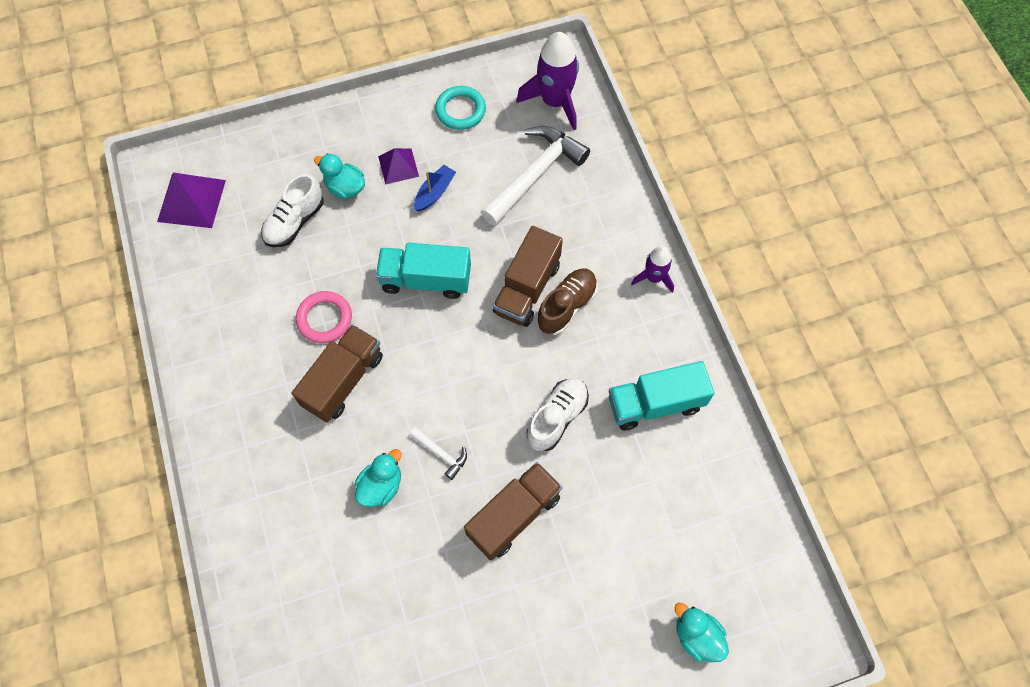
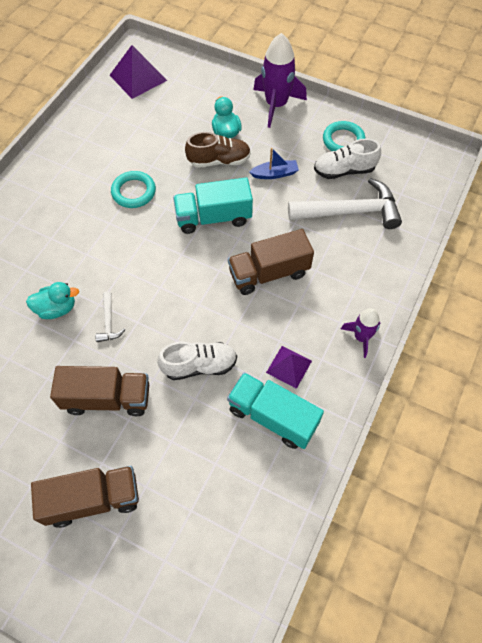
camera: 45 degrees right, 5 degrees down
white shoe [261,174,324,247] -> white shoe moved to [314,139,381,179]
brown truck [292,324,383,422] -> brown truck moved to [31,466,139,528]
pink ring [296,291,352,343] -> turquoise ring [111,171,156,208]
turquoise truck [376,243,471,299] -> turquoise truck turned 60 degrees counterclockwise [173,177,253,234]
purple pyramid [378,148,419,185] -> purple pyramid moved to [266,346,312,389]
purple rocket [516,32,579,130] -> purple rocket moved to [253,33,307,128]
brown shoe [537,269,598,335] -> brown shoe moved to [185,132,251,168]
turquoise duck [674,603,729,662] -> none

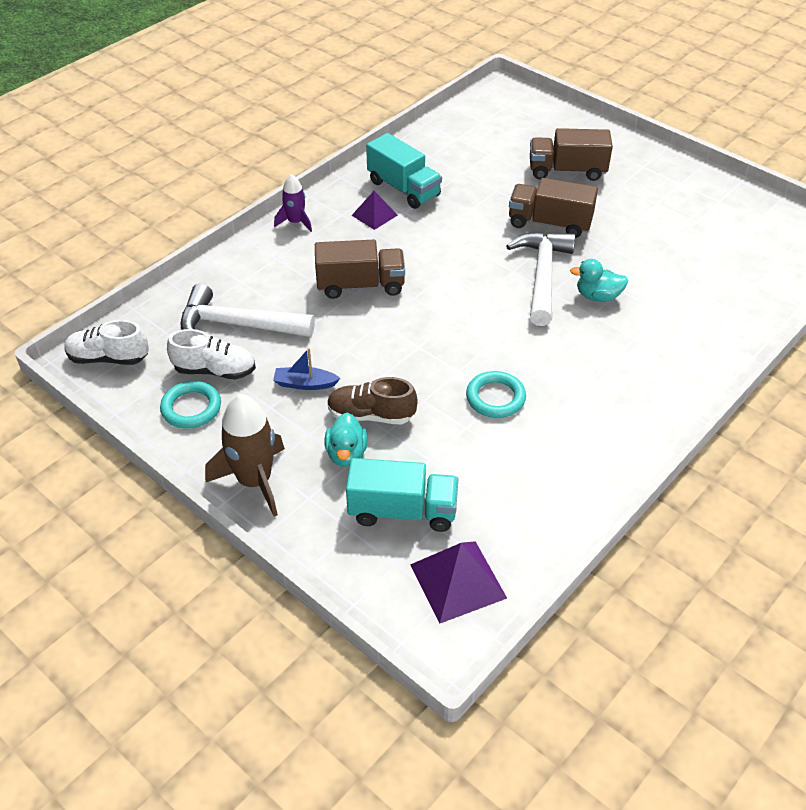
camera: 165 degrees left, 15 degrees down
white hammer [95,292,125,342] -> white hammer [506,231,575,326], size x2.23
white shoe [157,342,237,380] -> white shoe moved to [64,320,149,365]
turquoise truck [173,177,253,234] -> turquoise truck moved to [346,458,458,532]
purple rocket [253,33,307,128] -> brown rocket [205,394,285,517]

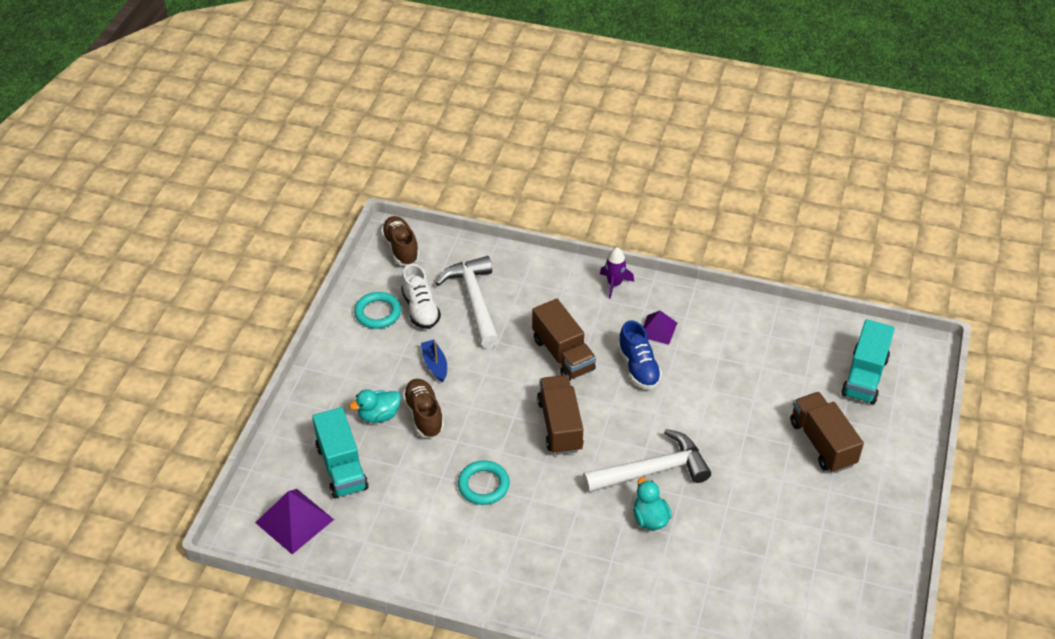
camera: 65 degrees right, 0 degrees up
white shoe [64,320,149,365] -> brown shoe [381,216,420,265]
brown rocket [205,394,285,517] -> none
turquoise truck [366,133,442,209] -> turquoise truck moved to [841,319,895,404]
brown truck [509,178,598,238] -> brown truck moved to [537,375,584,455]
none -> blue shoe [618,320,662,389]

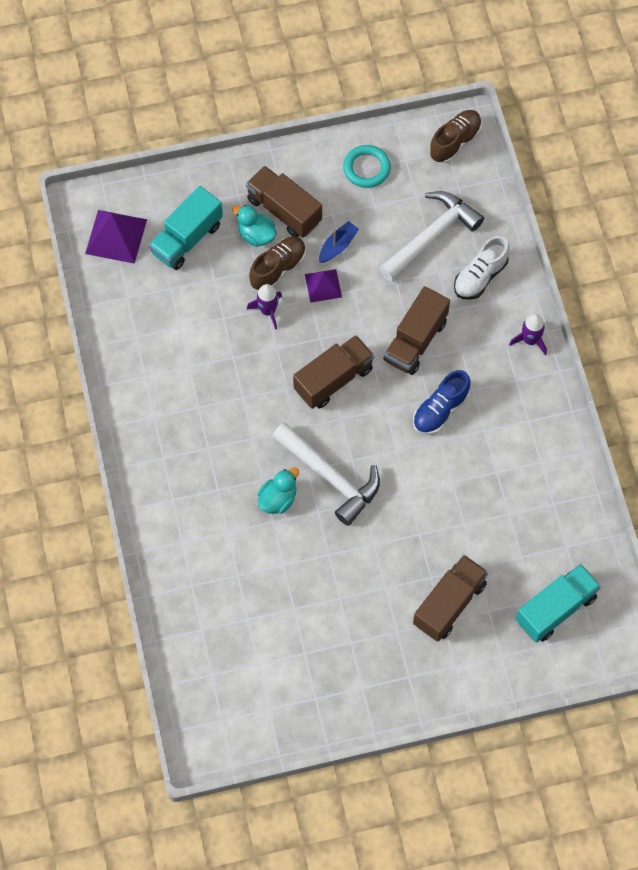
camera: 60 degrees right, 20 degrees up
white shoe [401,264,441,329] -> white shoe moved to [454,236,510,300]
turquoise ring [458,460,510,505] -> none
purple pyramid [643,311,677,345] -> purple pyramid moved to [305,269,342,303]
turquoise truck [841,319,895,404] -> turquoise truck turned 150 degrees clockwise [516,564,601,642]
none -> brown truck [246,166,322,238]
none -> purple rocket [247,284,282,330]

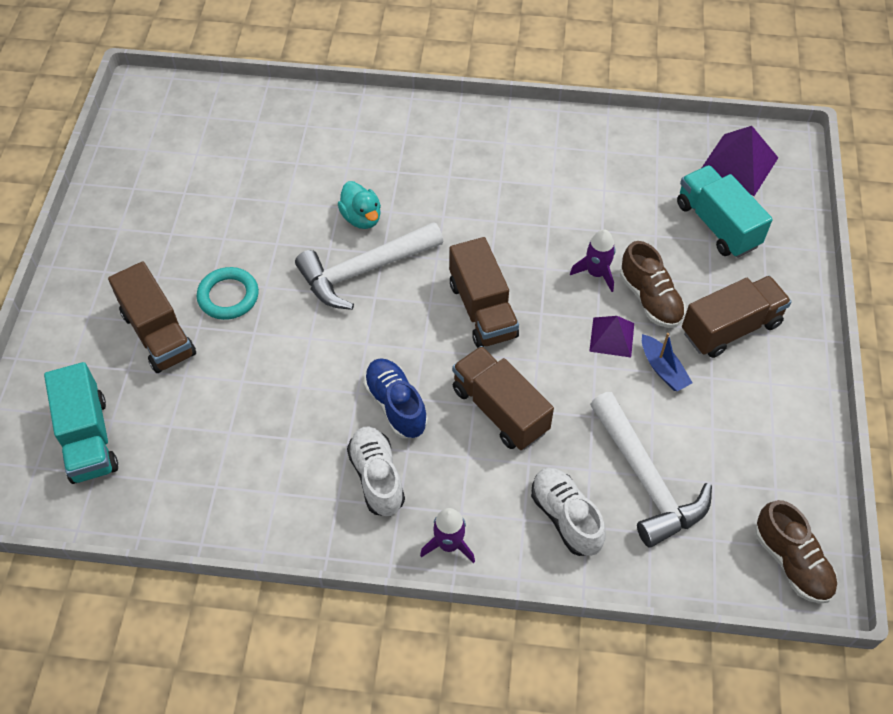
camera: 110 degrees right, 10 degrees down
turquoise duck [232,205,277,247] -> none
turquoise ring [343,145,391,188] -> turquoise ring moved to [197,267,259,320]
none -> white shoe [347,426,405,516]

